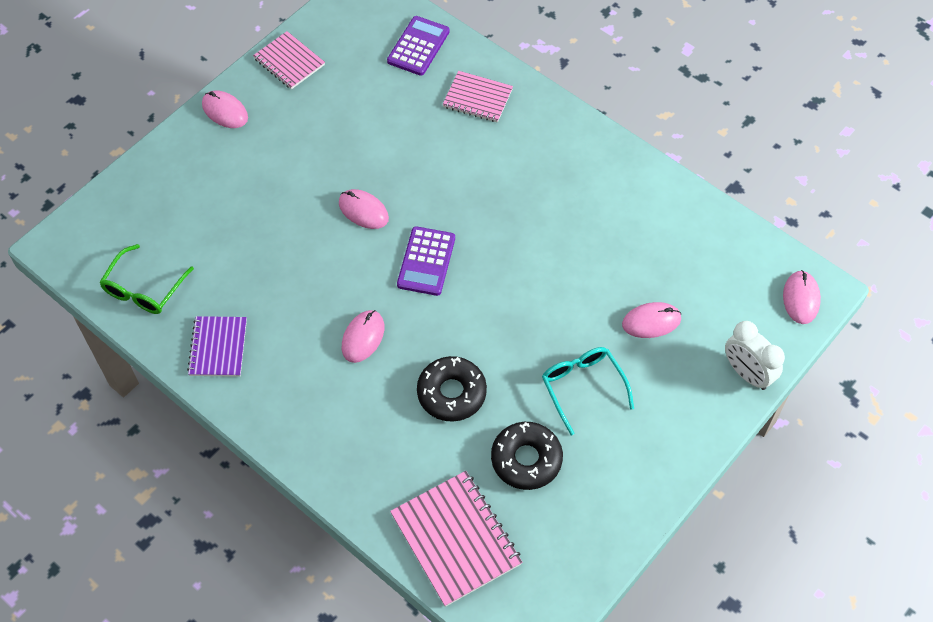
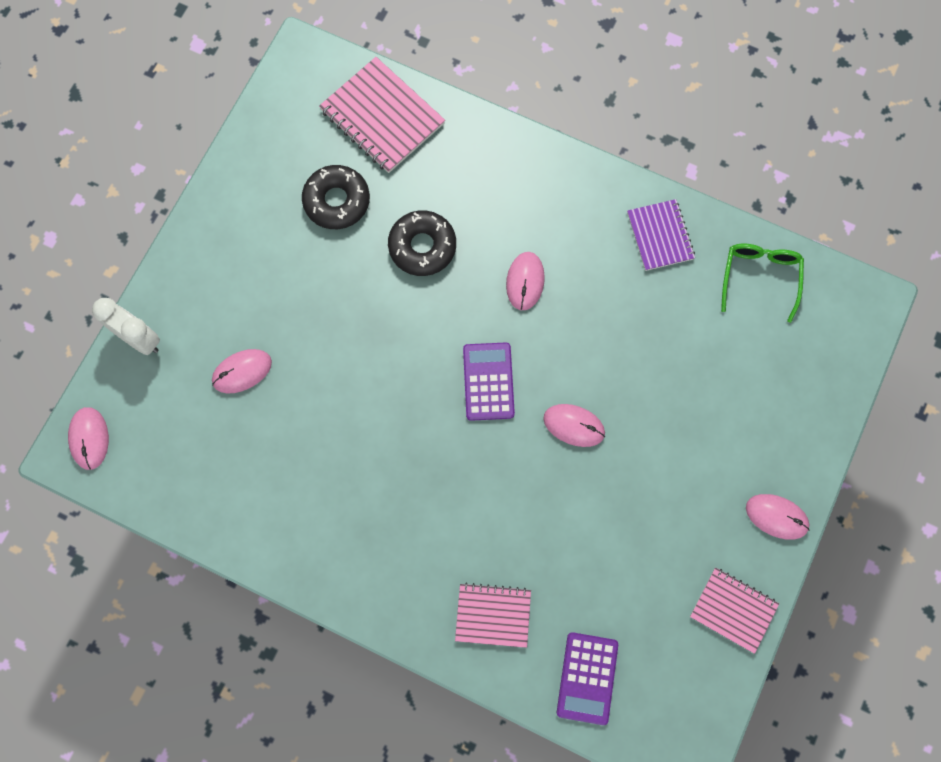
camera: 165 degrees right, 15 degrees up
turquoise glasses [542,347,634,435] -> none

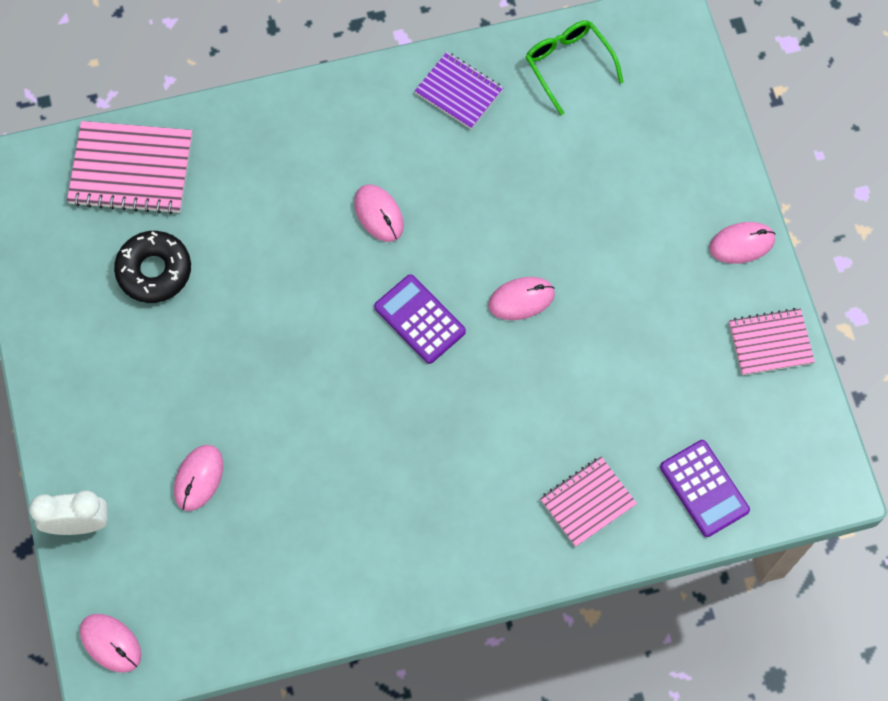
camera: 40 degrees left, 5 degrees down
black donut [388,210,456,276] -> none

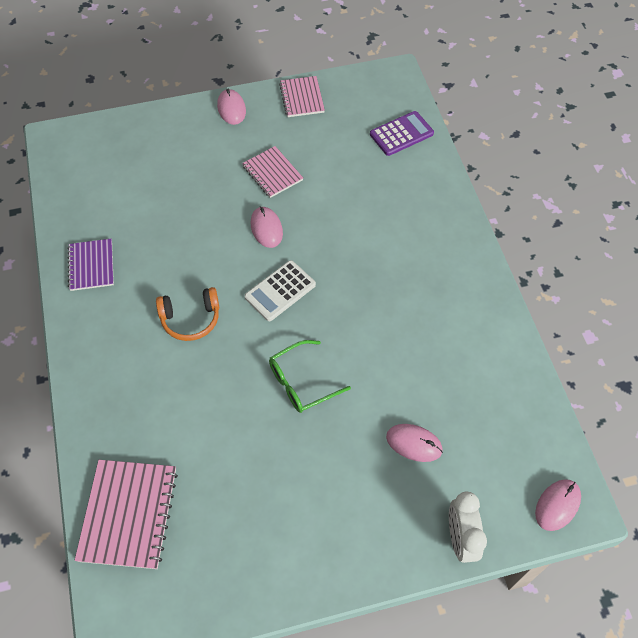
camera: 90 degrees left, 10 degrees down
black donut [114,231,191,303] -> none
pink mouse [354,184,404,242] -> orange headphones [156,287,219,341]
purple calculator [374,274,466,364] -> white calculator [245,260,316,321]
purple notebook [415,52,503,129] -> purple notebook turned 45 degrees counterclockwise [68,239,114,291]
green glasses [526,20,623,115] -> green glasses moved to [269,340,351,413]
pink notebook [540,457,637,547] -> pink notebook moved to [242,146,303,198]

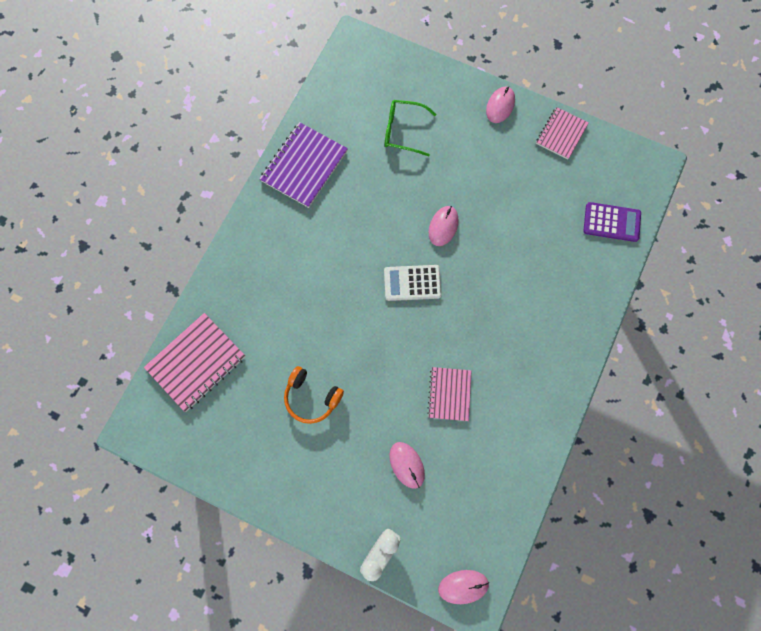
camera: 40 degrees right, 15 degrees up
purple notebook [68,239,114,291] -> purple notebook [259,122,348,208], size x1.58
orange headphones [156,287,219,341] -> orange headphones moved to [284,366,344,424]
pink notebook [242,146,303,198] -> pink notebook moved to [427,367,472,421]
green glasses [269,340,351,413] -> green glasses moved to [385,100,436,156]

